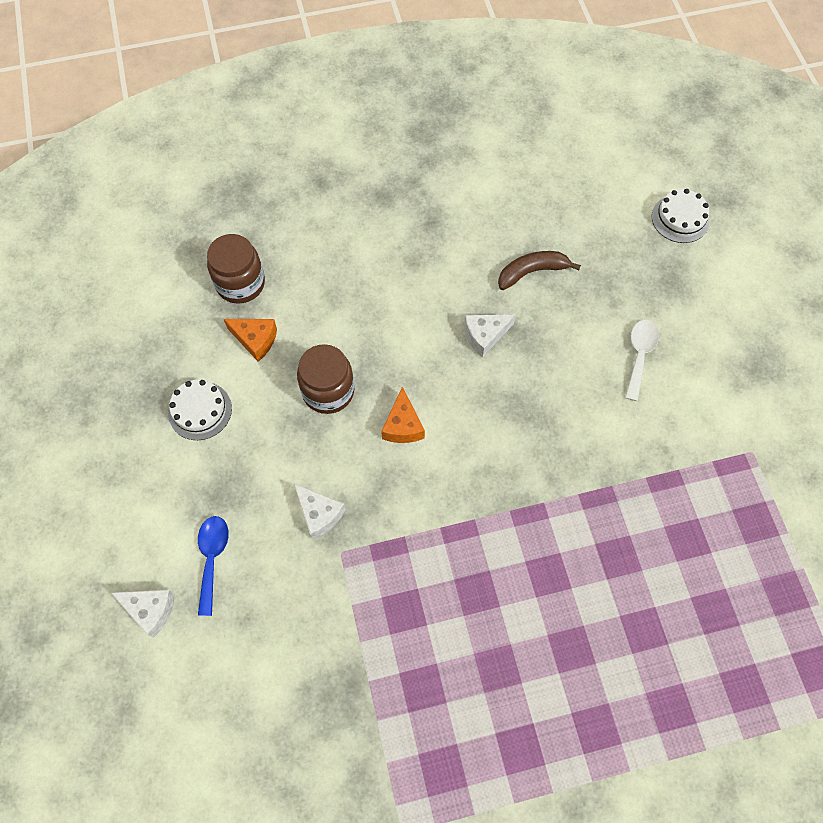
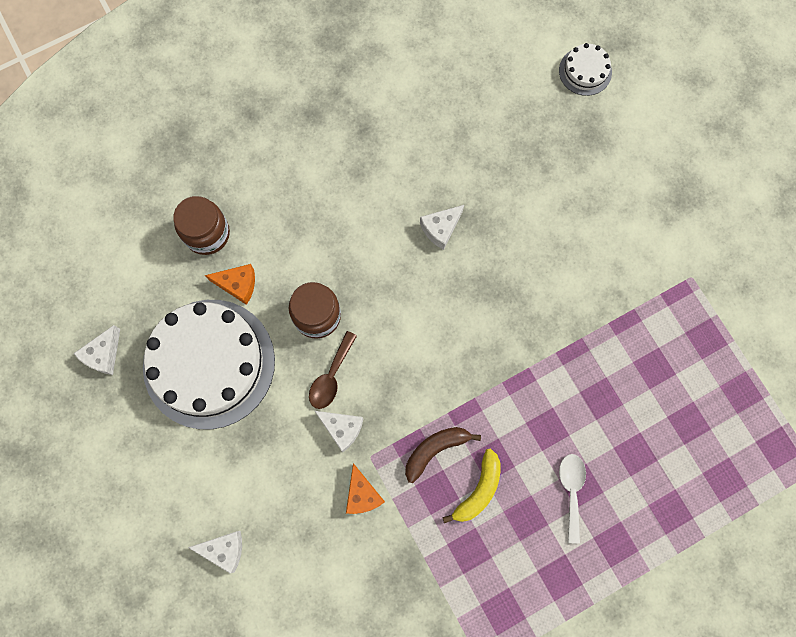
camera: 15 degrees left, 10 degrees up
white cake [168,380,232,440] -> white cake [143,300,275,429], size x2.28
blue spoon [198,516,229,616] -> none
orange cheese [381,387,425,443] -> orange cheese moved to [346,463,385,514]
brown banana [498,251,581,290] -> brown banana moved to [405,427,481,483]
white spoon [625,320,659,401] -> white spoon moved to [559,454,586,543]
none -> white cheese [73,325,120,375]
none -> brown spoon [309,331,357,409]
none -> yellow banana [442,448,501,523]

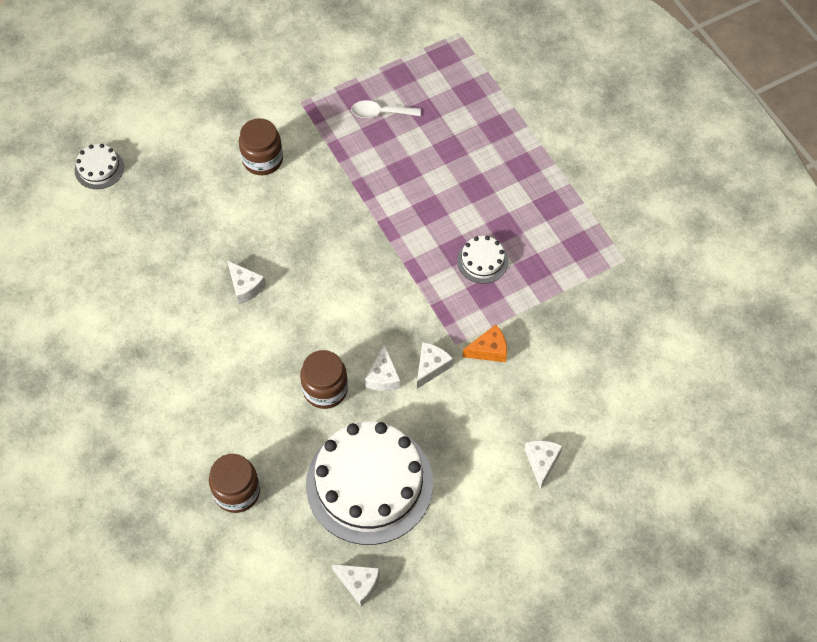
camera: 90 degrees left, 15 degrees down
orange cheese [205,264,255,305] -> none
brown spoon [309,331,357,409] -> white cheese [365,344,401,391]
brown banana [405,427,481,483] -> none
yellow banana [442,448,501,523] -> white cake [457,236,508,284]
white spoon [559,454,586,543] -> white spoon moved to [351,100,421,118]
none -> brown jar [239,118,283,175]

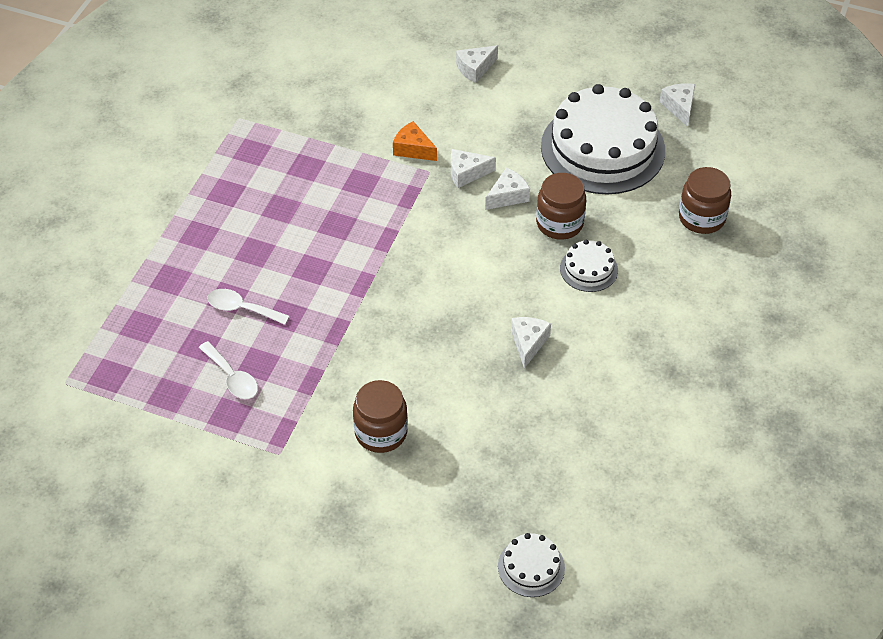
camera: 130 degrees left, 10 degrees down
white cake [457,236,508,284] -> white cake moved to [560,240,618,292]
none -> white spoon [207,289,290,325]

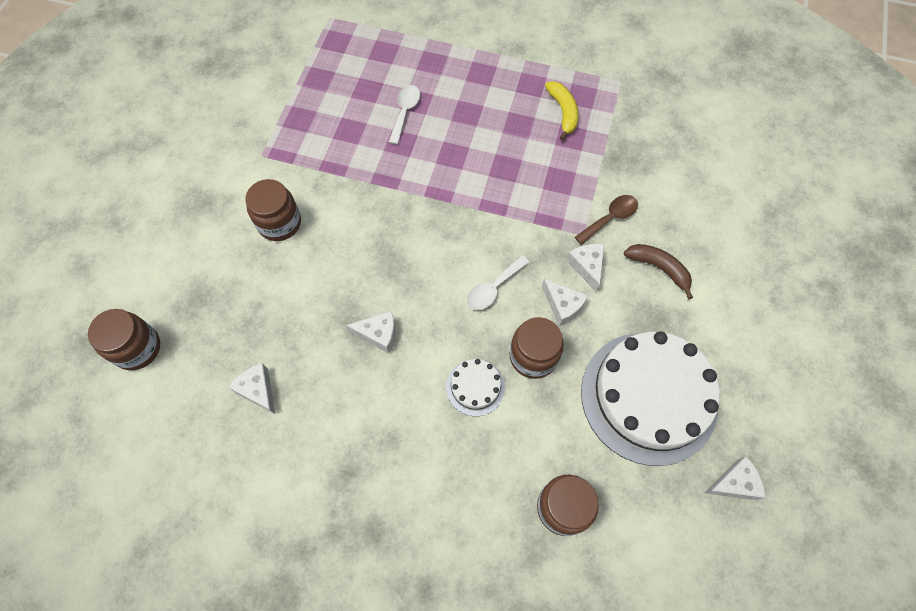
camera: 85 degrees right, 15 degrees up
white spoon [199,341,258,399] -> white spoon moved to [467,255,529,310]
orange cheese [393,121,437,161] -> brown spoon [575,195,638,245]
white cheese [456,45,498,83] -> white cheese moved to [228,363,275,414]
white cake [498,533,565,597] -> brown jar [88,309,160,370]
none -> yellow banana [545,81,578,140]
none -> brown banana [624,244,693,299]

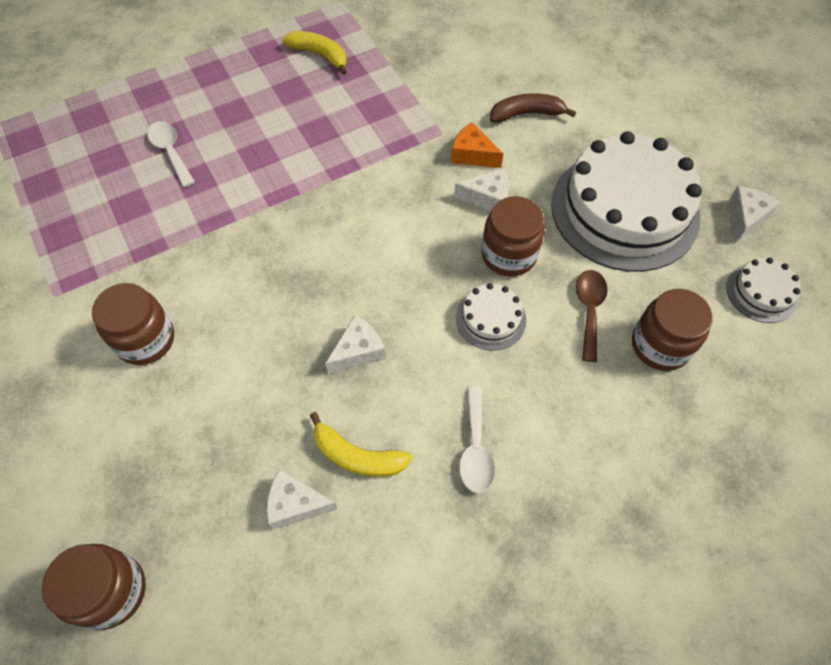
camera: 45 degrees left, 5 degrees down
white spoon [467,255,529,310] -> white spoon moved to [459,386,495,493]
white cheese [566,244,604,292] -> orange cheese [451,122,504,168]
brown spoon [575,195,638,245] -> brown spoon moved to [576,270,608,362]
none -> yellow banana [310,412,412,476]
none -> white cake [726,258,801,323]

